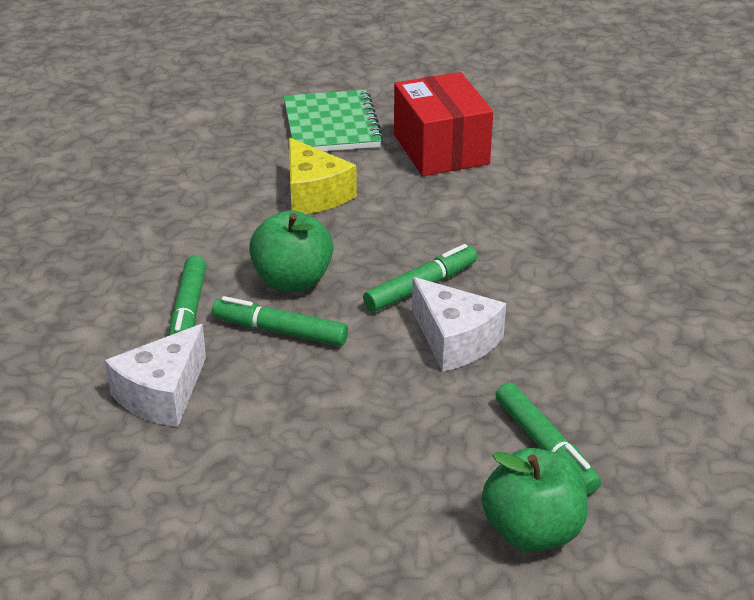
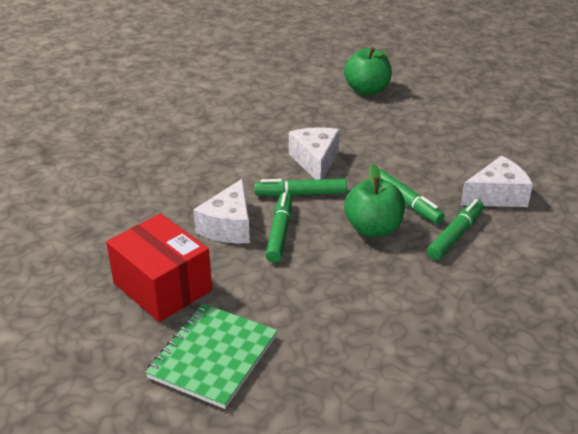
camera: 145 degrees left, 0 degrees up
yellow cheese [289,138,357,214] -> none
red box [394,72,493,176] -> red box turned 60 degrees counterclockwise [106,213,212,322]
green marker [495,382,601,494] -> green marker moved to [265,192,292,263]
none -> white cheese [193,179,250,243]

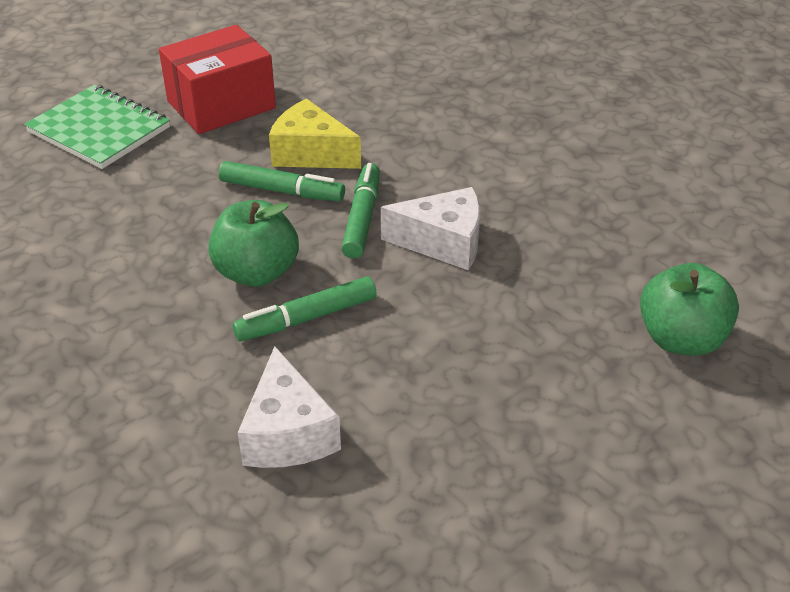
camera: 100 degrees right, 5 degrees up
white cheese [193,179,250,243] -> yellow cheese [269,99,361,169]
green marker [427,199,484,260] -> none

